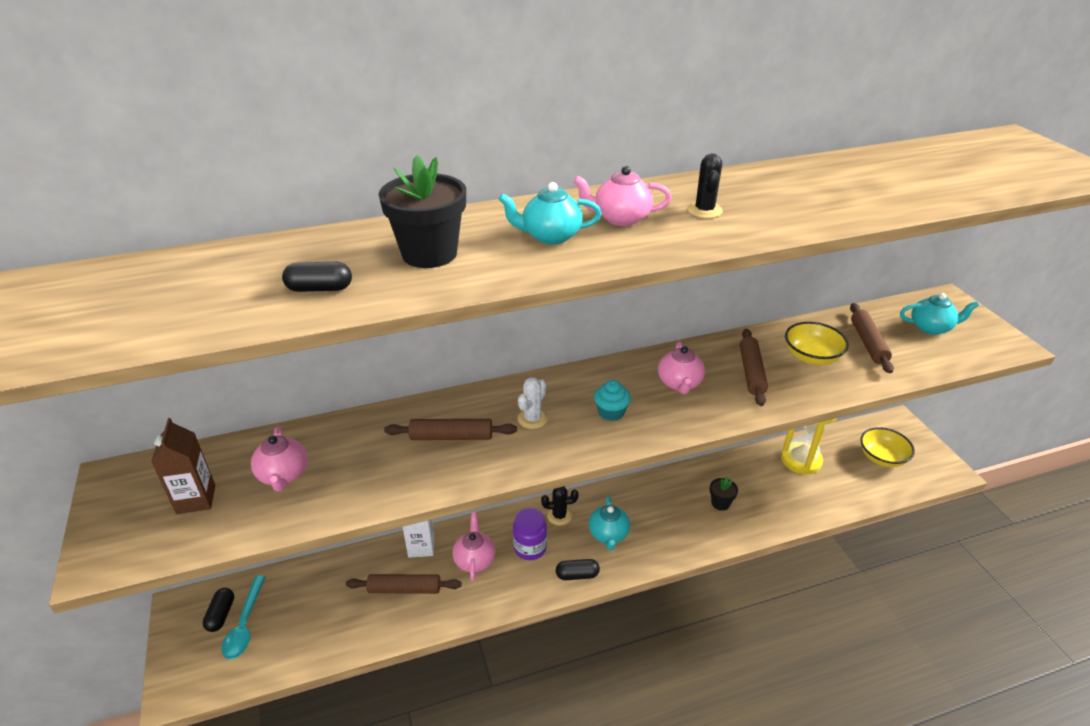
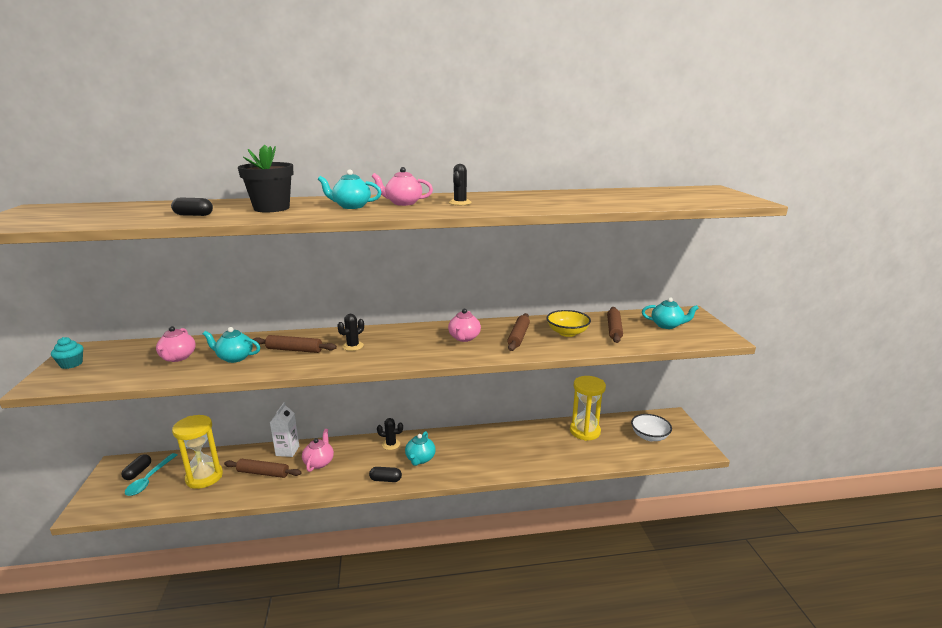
camera: 10 degrees right, 15 degrees down
brown carton [151,418,215,514] -> none
purple jar [513,508,547,560] -> none
white cactus [517,377,548,429] -> black cactus [337,314,364,351]
turquoise cupcake [594,380,631,421] -> turquoise cupcake moved to [51,337,83,369]
black flower pot [710,477,738,511] -> none
yellow bowl [860,427,915,467] -> white bowl [631,414,672,441]
none -> yellow hourglass [172,415,223,489]
none -> turquoise teapot [203,327,260,363]

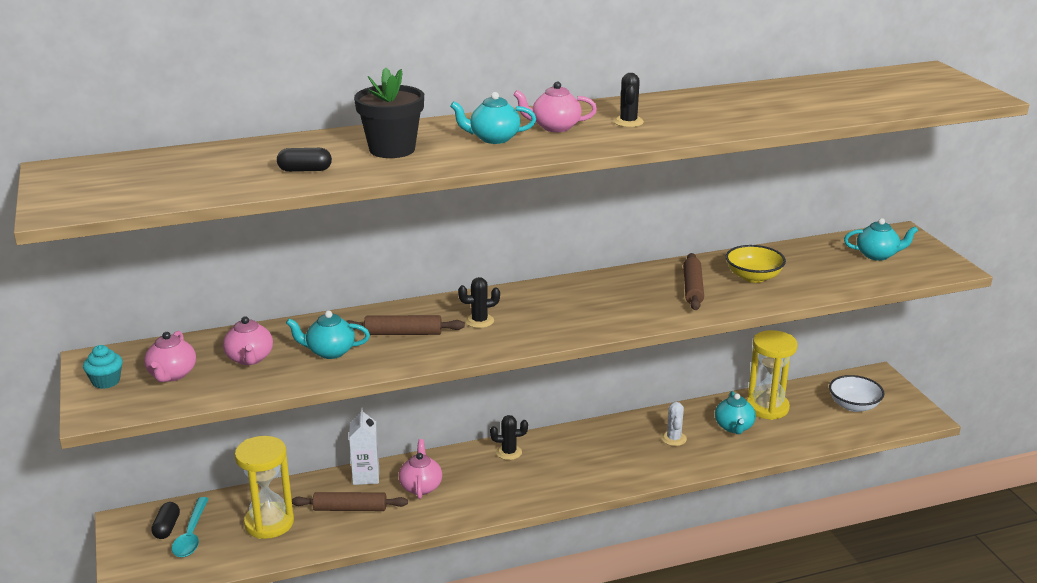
camera: 10 degrees left, 5 degrees up
black cactus [337,314,364,351] -> black cactus turned 45 degrees clockwise [458,277,500,328]
black capsule [369,467,402,482] -> none
turquoise teapot [405,431,436,466] -> turquoise teapot moved to [715,391,756,434]
pink teapot [448,309,481,342] -> pink teapot moved to [144,331,196,382]
brown rolling pin [607,307,623,343] -> none
none -> white cactus [661,402,687,446]

